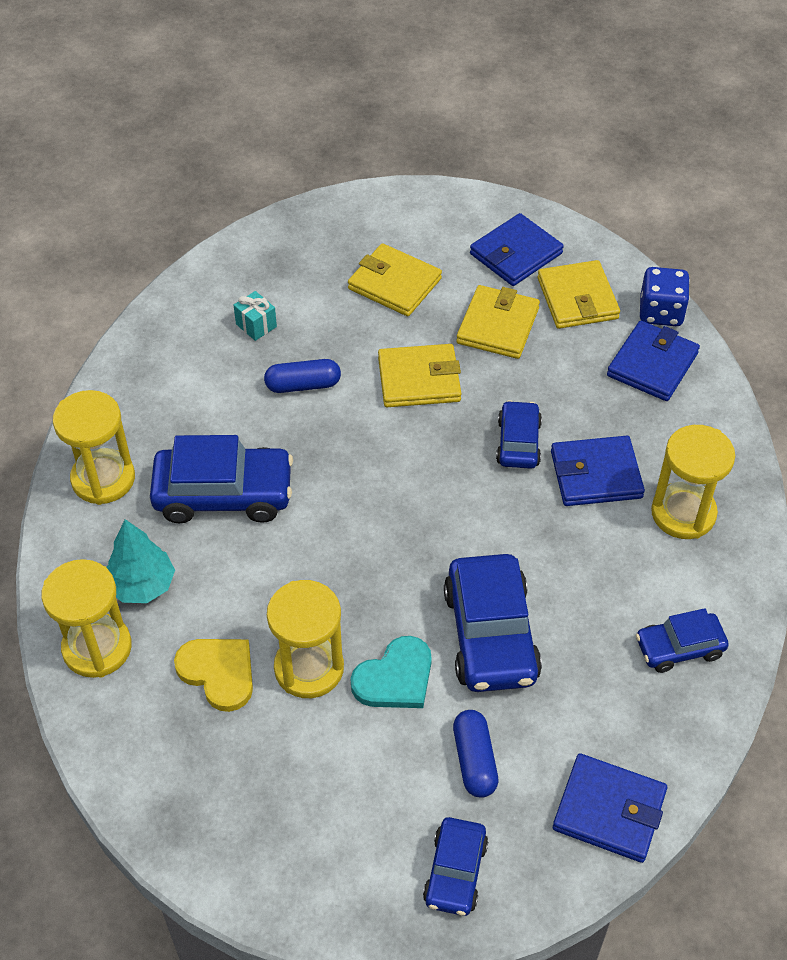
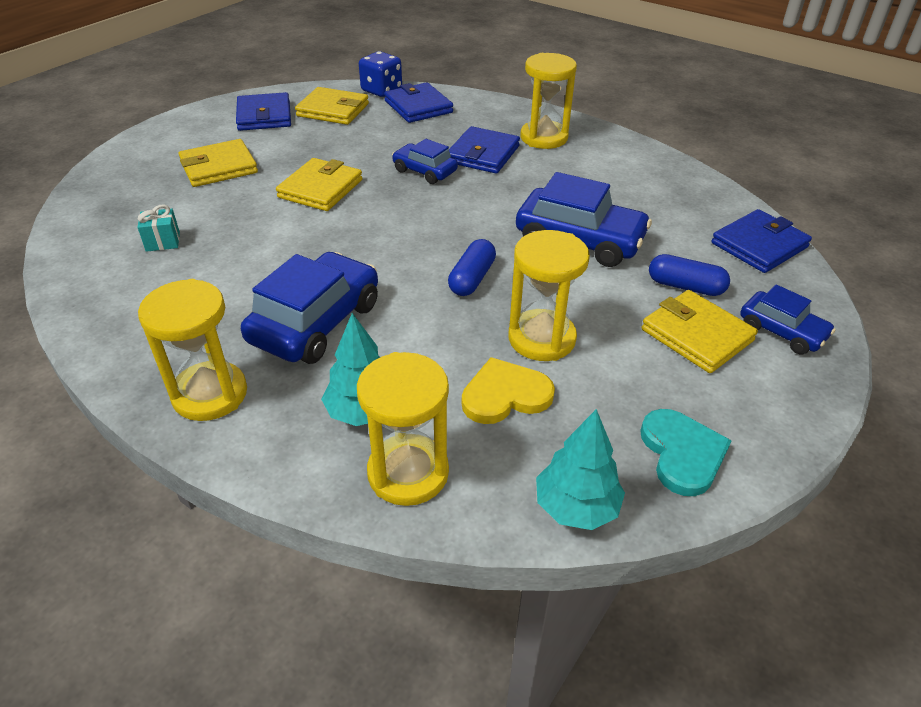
camera: 60 degrees left, 10 degrees down
blue capsule [264,359,341,393] -> blue capsule moved to [448,239,496,296]
turquoise heart [350,636,432,708] -> turquoise heart moved to [640,409,732,496]
yellow wallet [456,285,540,359] -> yellow wallet moved to [642,290,758,373]
blue car [636,608,729,673] -> none
none -> turquoise tree [536,409,625,530]

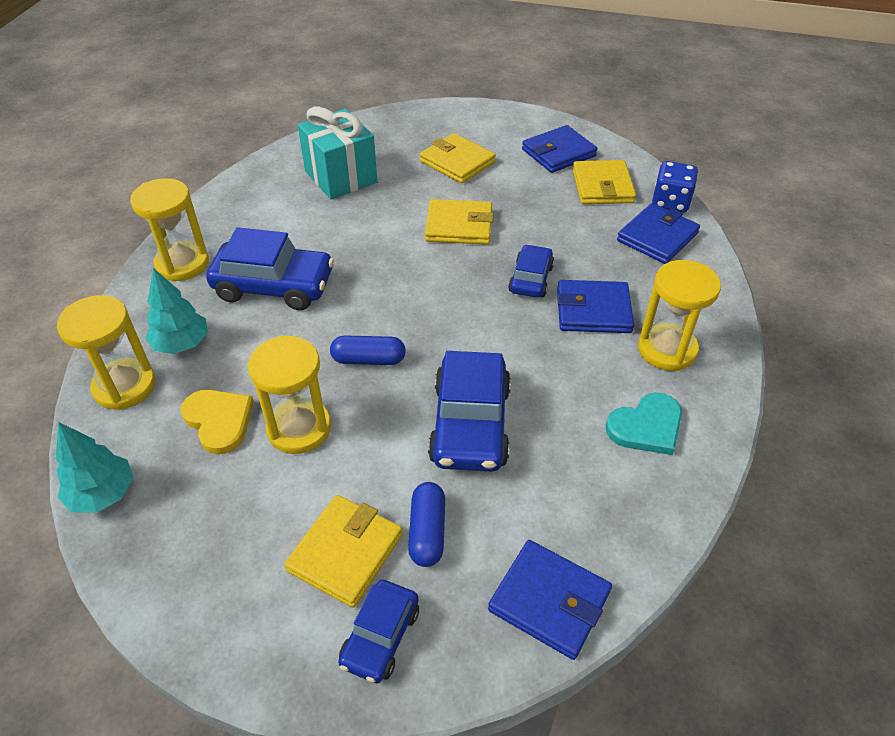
camera: 70 degrees right, 5 degrees up
turquoise gift [137,205,180,252] -> turquoise gift [298,106,378,199], size x2.34
turquoise heart [640,409,732,496] -> turquoise heart moved to [606,392,682,455]

